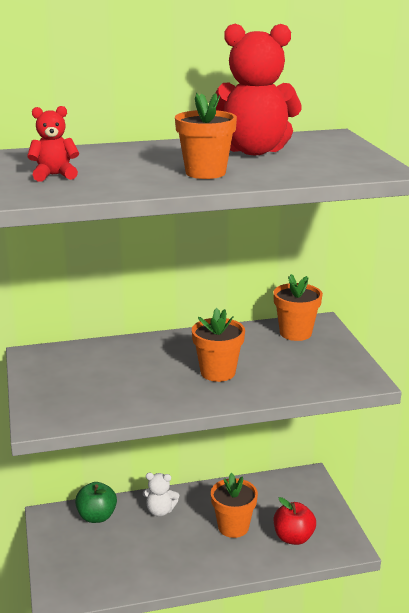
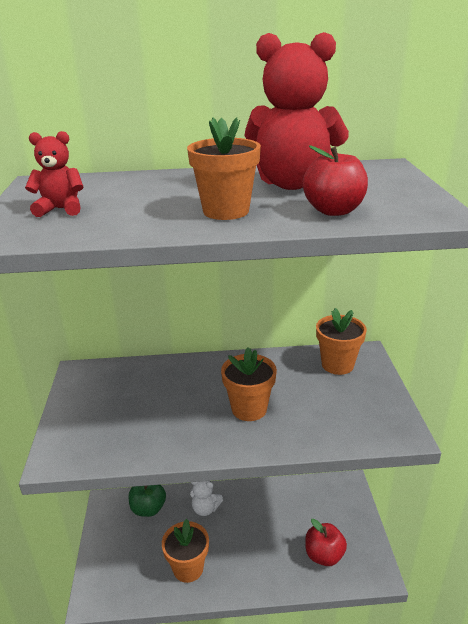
camera: 10 degrees right, 5 degrees up
orange flower pot [211,473,258,538] -> orange flower pot moved to [162,519,209,583]
none -> red apple [303,145,368,216]

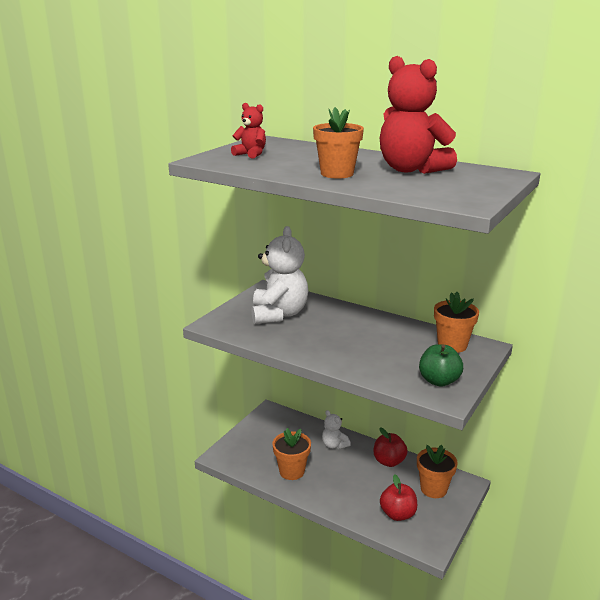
camera: 35 degrees right, 5 degrees down
green apple [129,485,166,517] -> green apple moved to [419,344,463,387]
orange flower pot [221,347,277,421] -> orange flower pot moved to [417,445,458,498]
red apple [303,145,368,216] -> red apple moved to [374,427,408,467]
none -> white teddy bear [252,226,308,324]

